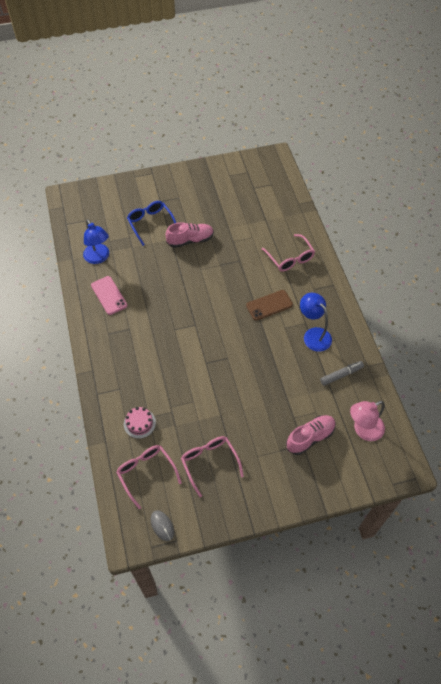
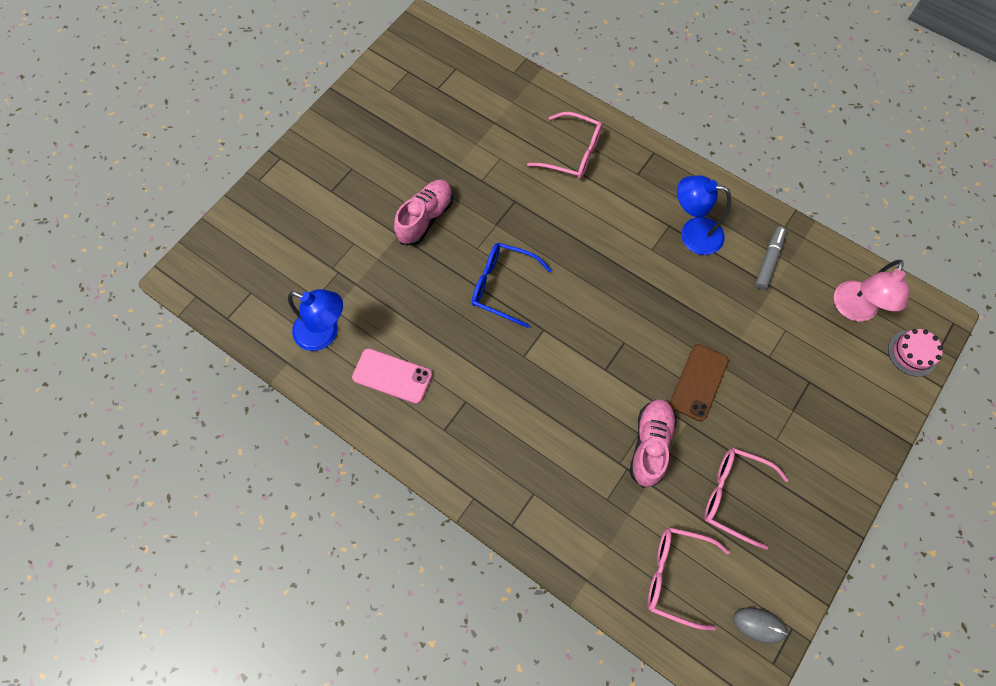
camera: 40 degrees left, 10 degrees up
pink cake [124,407,156,439] -> pink cake moved to [888,329,943,377]
blue glasses [127,201,176,246] -> blue glasses moved to [472,243,552,328]
brown phone [246,290,293,321] -> brown phone moved to [670,344,729,421]
pink shoe [286,415,336,455] -> pink shoe moved to [630,399,677,488]

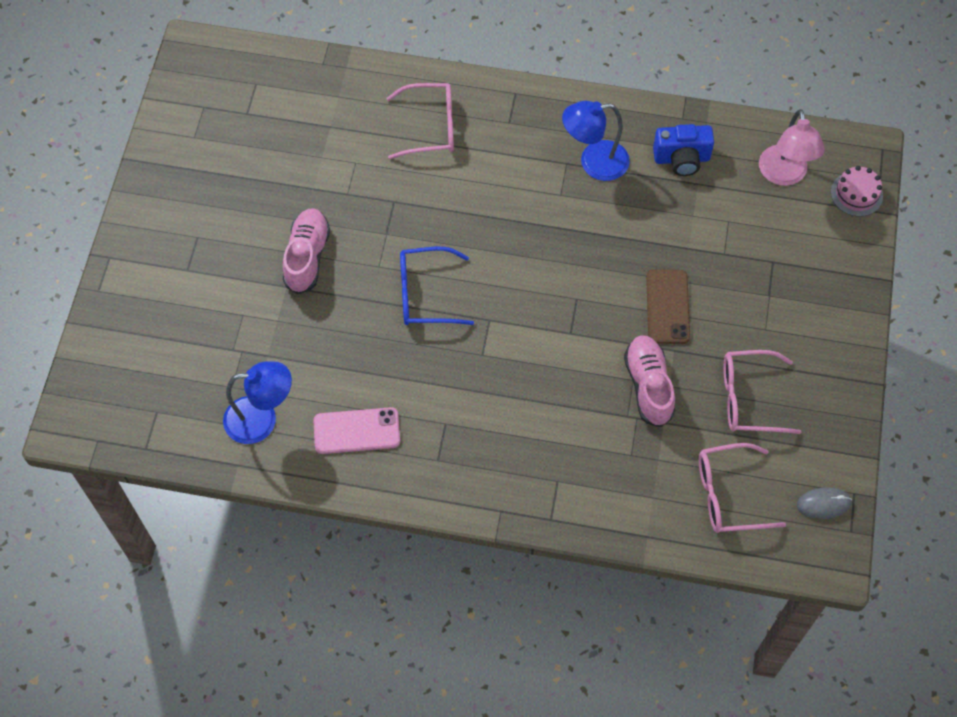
camera: 25 degrees left, 5 degrees down
grey marker [755,226,786,290] -> blue camera [653,124,714,176]

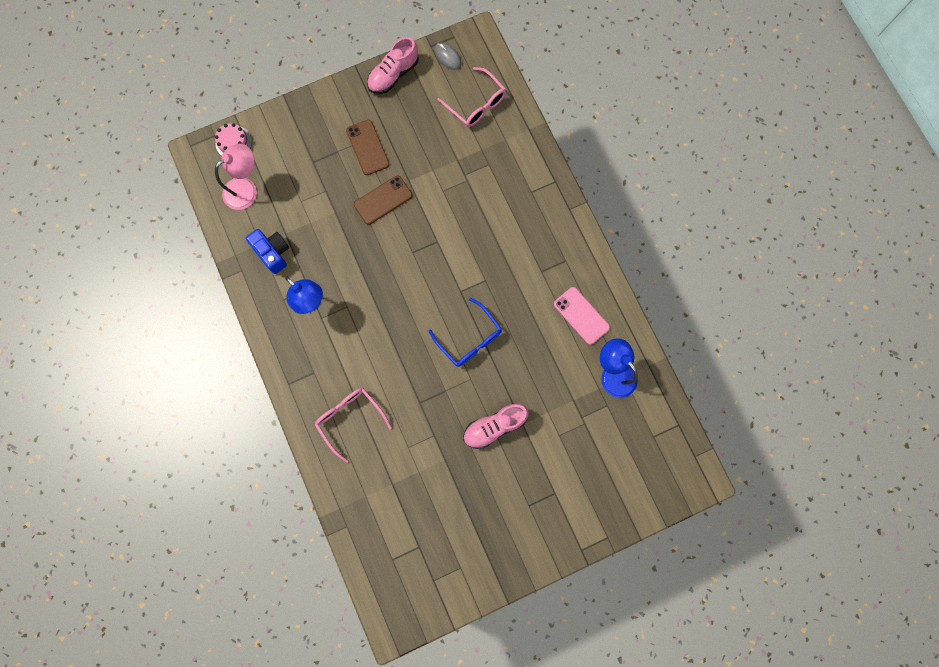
camera: 125 degrees left, 15 degrees up
pink shoe [624,335,675,427] -> pink shoe moved to [367,37,419,94]
pink glasses [723,350,801,434] -> none
none -> brown phone [346,120,389,175]

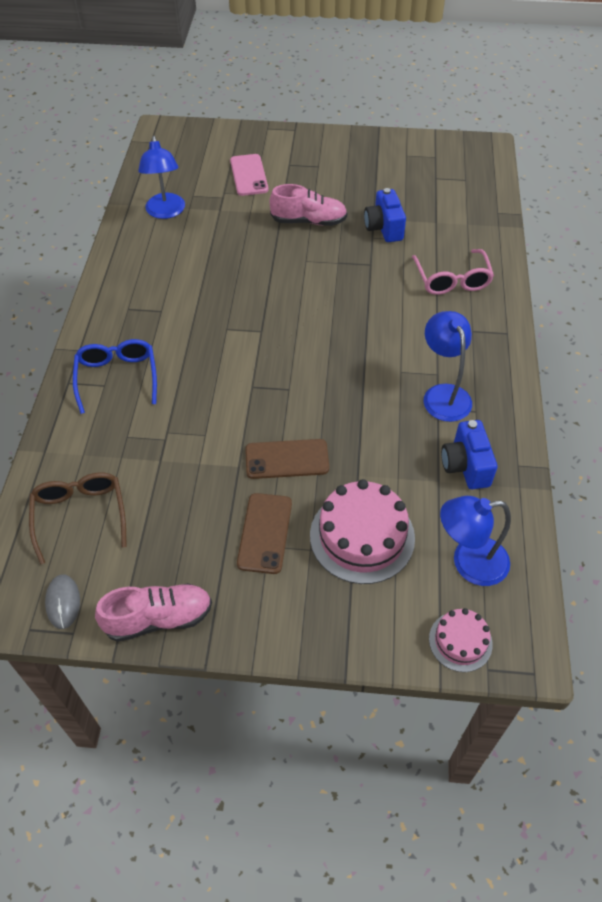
camera: 150 degrees left, 25 degrees down
pink lamp [215,144,257,210] -> blue lamp [440,496,511,586]
blue glasses [429,298,502,367] -> blue glasses moved to [73,339,157,414]
pink glasses [437,67,506,127] -> brown glasses [29,472,127,565]
pink phone [554,287,610,345] -> pink phone moved to [230,154,268,196]
none -> pink cake [310,479,415,584]
none -> blue camera [364,188,406,242]

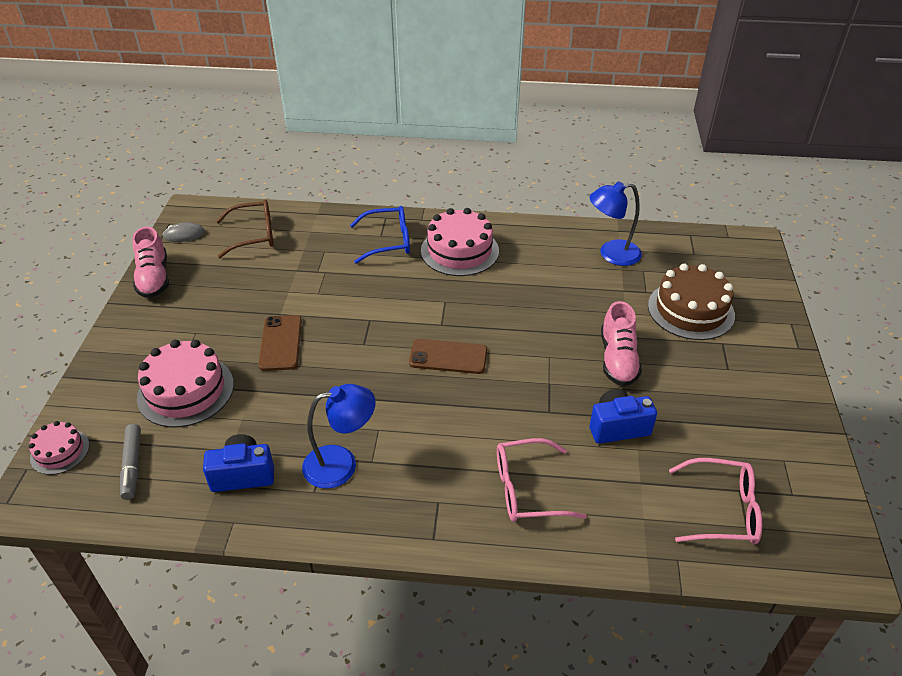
camera: 90 degrees right, 10 degrees down
pink phone [230,154,268,196] -> brown cake [648,264,735,340]
brown phone [237,493,292,574] -> brown phone moved to [409,339,487,374]
blue lamp [440,496,511,586] -> grey marker [120,424,141,500]
none -> pink cake [421,208,499,276]
none -> pink glasses [669,458,762,544]

